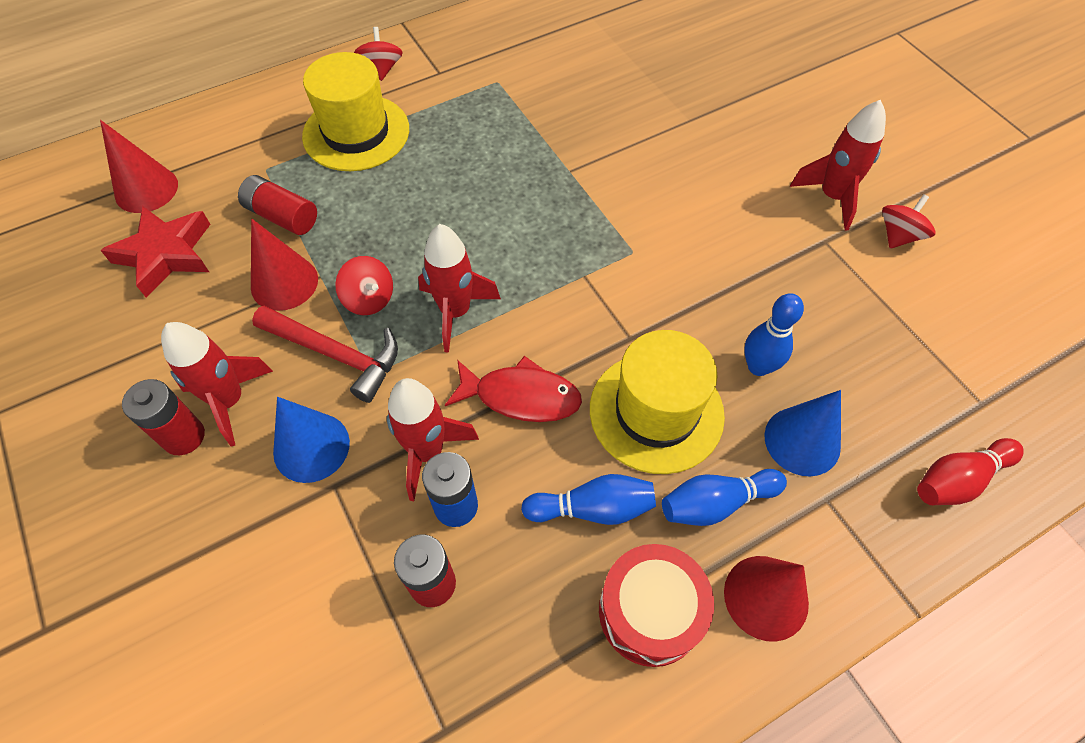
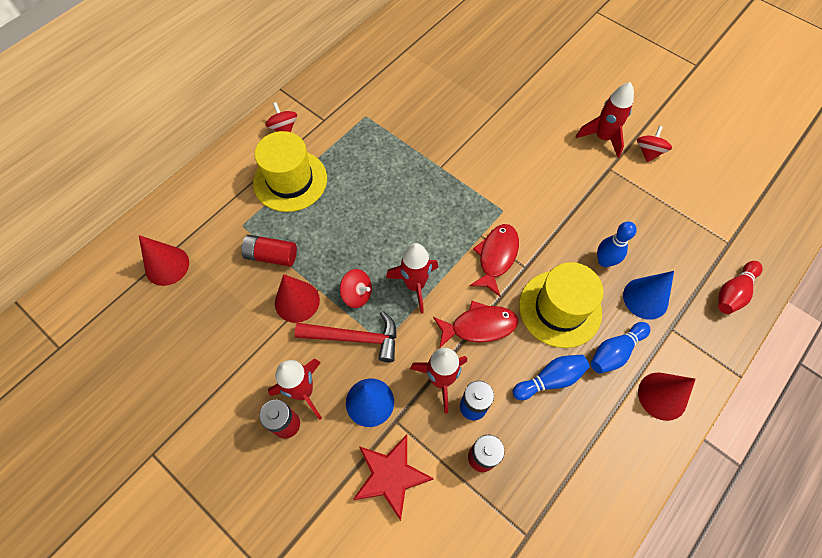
camera: 20 degrees left, 5 degrees up
red star [100,206,210,298] -> red star moved to [353,435,434,521]
red drum [599,544,714,667] -> none
none -> red fish [470,224,519,297]

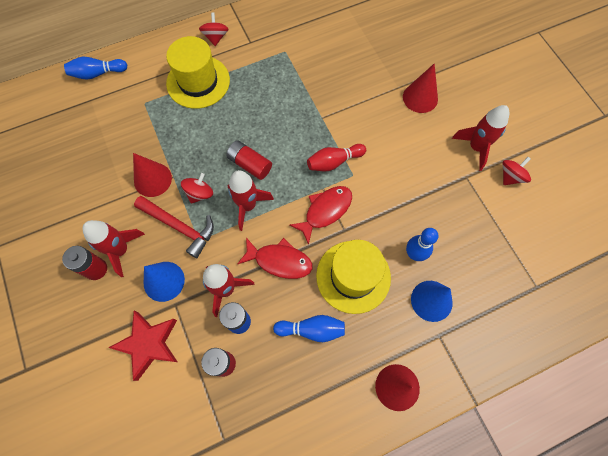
camera: 25 degrees right, 5 degrees up
red cone [139,235,189,286] -> red cone moved to [403,63,438,113]
red battery [241,235,297,267] -> red battery moved to [226,140,272,180]
red spinning top [340,269,372,308] -> red spinning top turned 105 degrees counterclockwise [181,173,213,204]
blue bowling pin [591,322,650,374] -> blue bowling pin moved to [64,57,127,80]
red bowling pin [718,261,763,314] -> red bowling pin moved to [307,144,366,171]

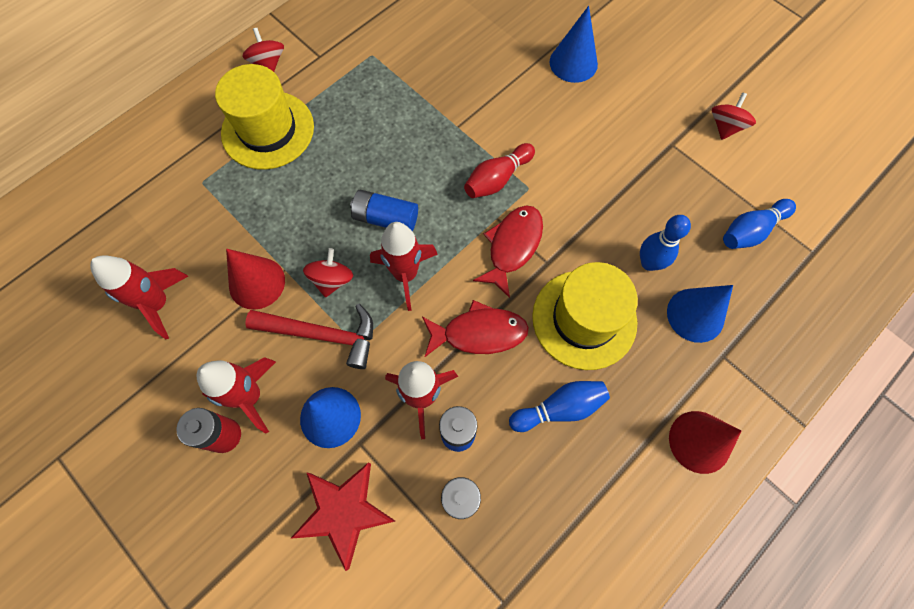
camera: 20 degrees left, 0 degrees up
blue bowling pin [64,57,127,80] -> blue bowling pin moved to [723,199,796,249]
red battery [226,140,272,180] -> blue battery [350,190,418,231]
red cone [403,63,438,113] -> blue cone [550,6,598,83]
red rocket [452,105,509,171] -> red rocket moved to [90,255,188,340]

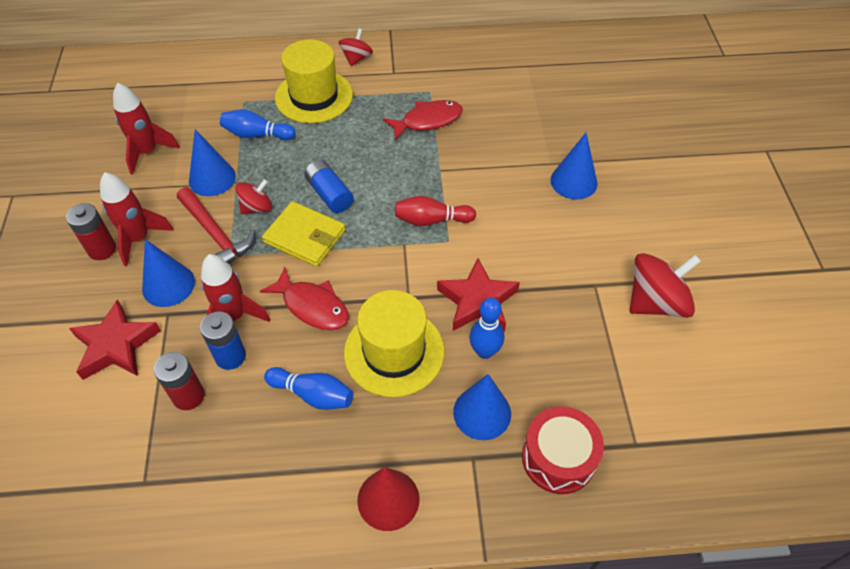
camera: 40 degrees right, 15 degrees down
red cone [226,249,285,310] -> blue cone [189,129,236,196]
red rocket [370,222,438,311] -> yellow wallet [262,201,346,267]
red fish [473,205,543,298] -> red fish moved to [383,100,463,140]
red spinning top [712,92,756,140] -> red spinning top [630,253,701,318], size x1.74
blue bowling pin [723,199,796,249] -> blue bowling pin moved to [220,110,296,140]
none -> red star [437,258,520,332]
none -> red drum [522,406,604,494]

